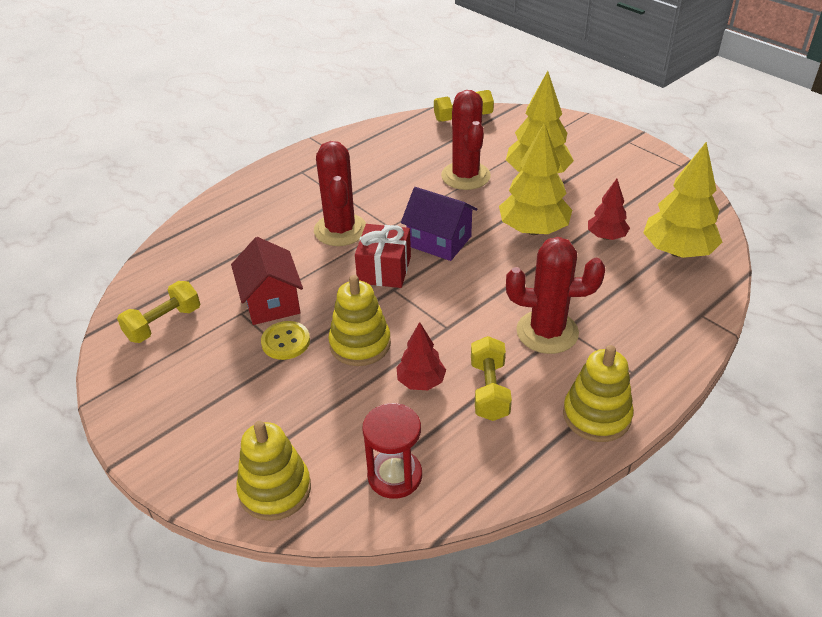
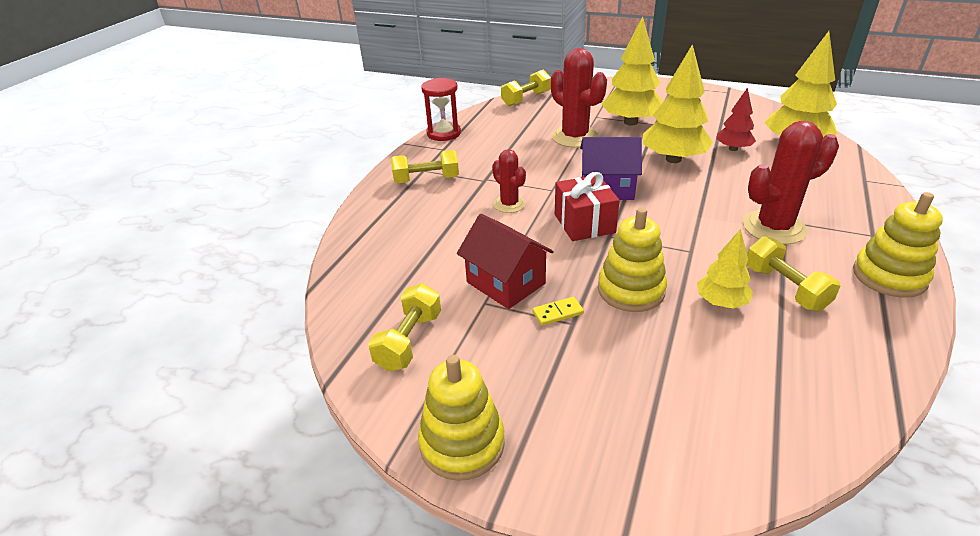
camera: 25 degrees left, 5 degrees down
yellow stacking toy [236,421,311,521] -> yellow stacking toy moved to [418,355,505,481]
yellow button [261,321,310,360] -> yellow domino [532,297,584,326]
red cactus [314,141,366,246] -> red cactus [492,149,526,213], size x0.58
red hourglass [362,403,422,499] -> red hourglass moved to [421,78,461,141]
red tree [396,322,446,390] -> yellow tree [697,229,753,309]
none -> yellow dumbbell [391,150,459,183]

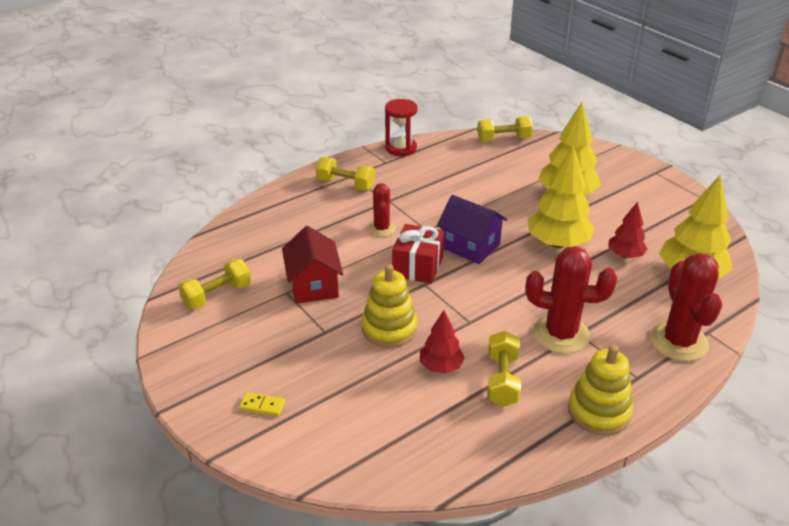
camera: 30 degrees right, 0 degrees up
yellow stacking toy [418,355,505,481] -> none
yellow domino [532,297,584,326] -> yellow domino moved to [239,392,285,416]
red cactus [551,48,607,148] -> red cactus moved to [650,253,722,361]
yellow tree [697,229,753,309] -> red tree [420,310,465,373]

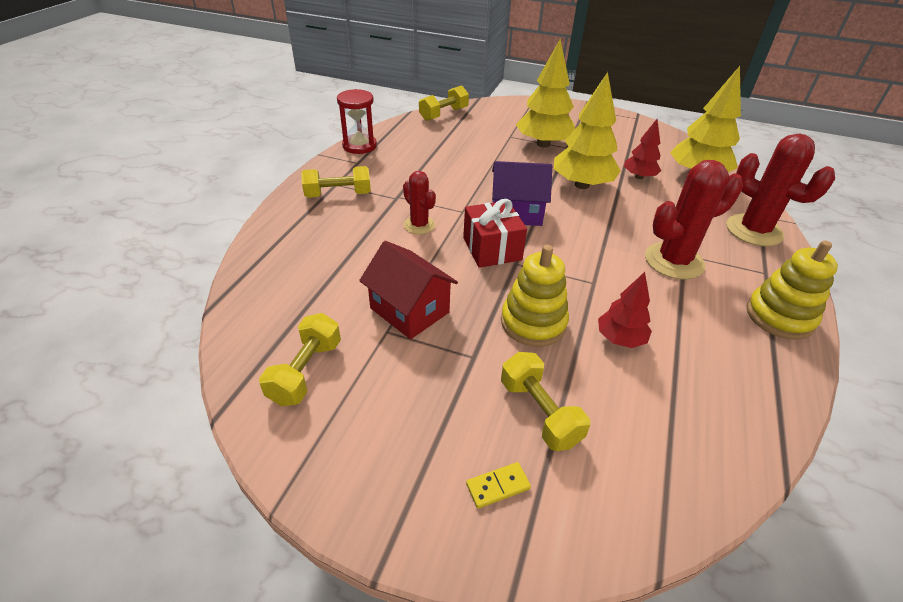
camera: 35 degrees left, 5 degrees up
yellow dumbbell [487,331,521,407] -> yellow dumbbell moved to [501,352,590,451]

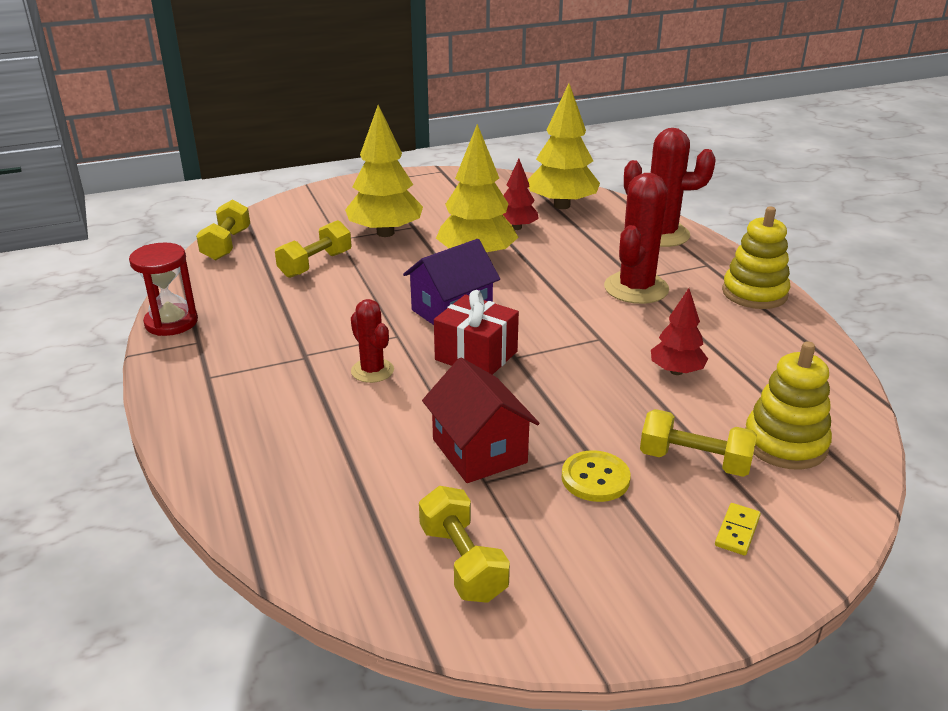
camera: 40 degrees left, 10 degrees down
yellow dumbbell [301,166,371,198] -> yellow dumbbell moved to [275,220,352,278]
red house [359,241,458,339] -> red house turned 60 degrees clockwise [422,358,539,483]
red cactus [403,171,436,234] -> red cactus turned 45 degrees clockwise [351,299,394,383]
yellow stacking toy [501,245,569,347] -> yellow stacking toy moved to [745,341,832,470]
none -> yellow button [561,450,631,502]

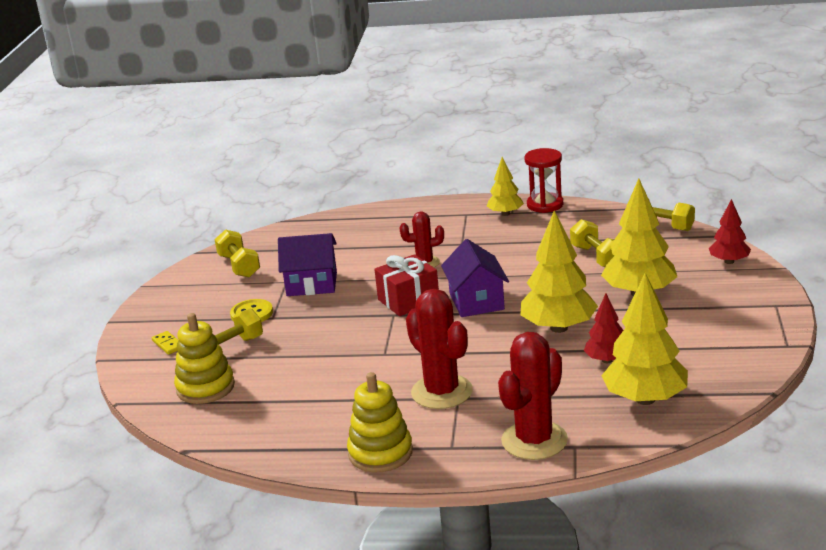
camera: 120 degrees right, 5 degrees down
yellow dumbbell [419,486,510,603] -> yellow dumbbell turned 60 degrees clockwise [215,229,260,277]
red house [422,358,539,483] -> purple house [278,233,337,296]
red tree [651,288,708,375] -> red tree moved to [709,199,751,264]
none -> yellow tree [487,157,524,216]

